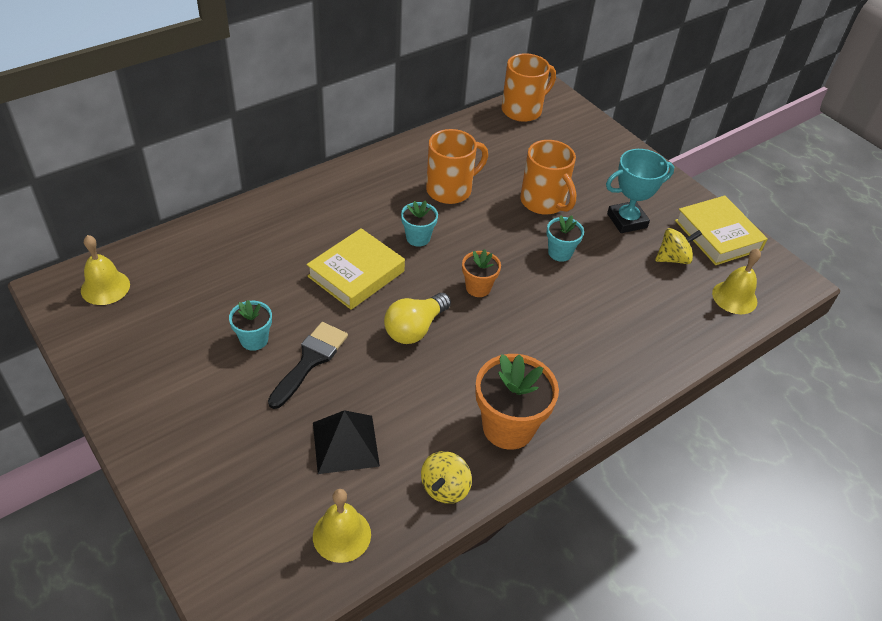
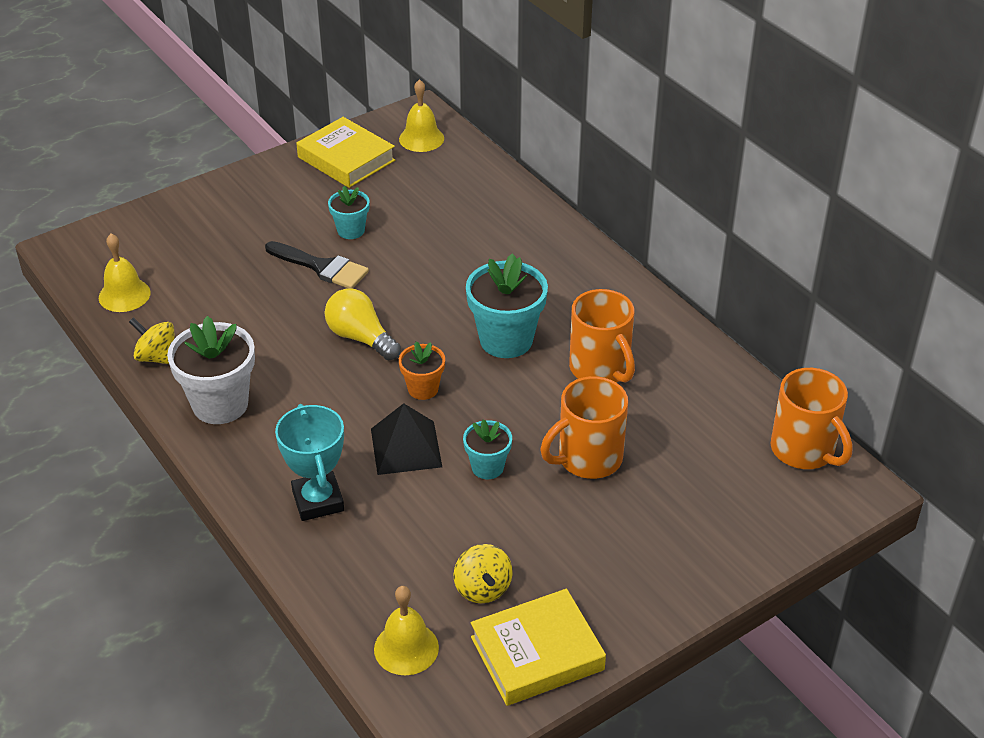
camera: 95 degrees right, 5 degrees down
yellow book [307,228,405,310] -> yellow book moved to [296,117,395,188]
black pyramid [313,410,380,474] -> black pyramid moved to [371,403,442,475]
turquoise flower pot [401,200,438,247] -> turquoise flower pot [466,253,548,358], size x1.80
orange flower pot [475,354,559,450] -> white flower pot [167,316,255,424]
turquoise trophy [606,149,674,233] -> turquoise trophy moved to [275,404,344,521]

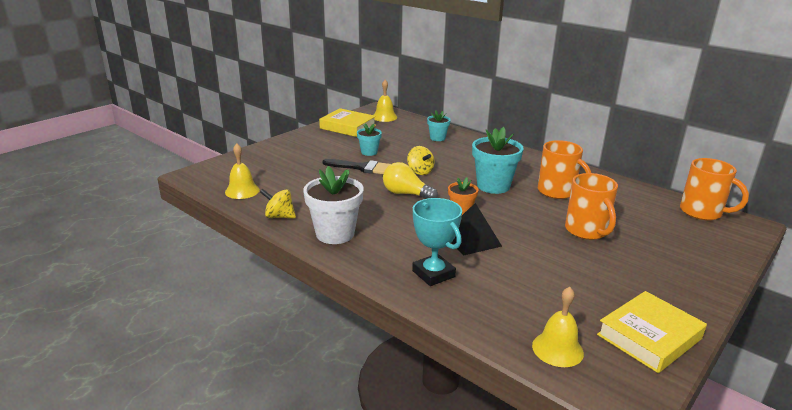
camera: 15 degrees left, 15 degrees down
yellow spinning top [454,544,513,603] -> yellow spinning top moved to [407,146,434,175]
turquoise flower pot [463,419,512,479] -> turquoise flower pot moved to [427,111,451,141]
orange mug [540,376,628,479] -> orange mug turned 60 degrees counterclockwise [565,173,618,240]

